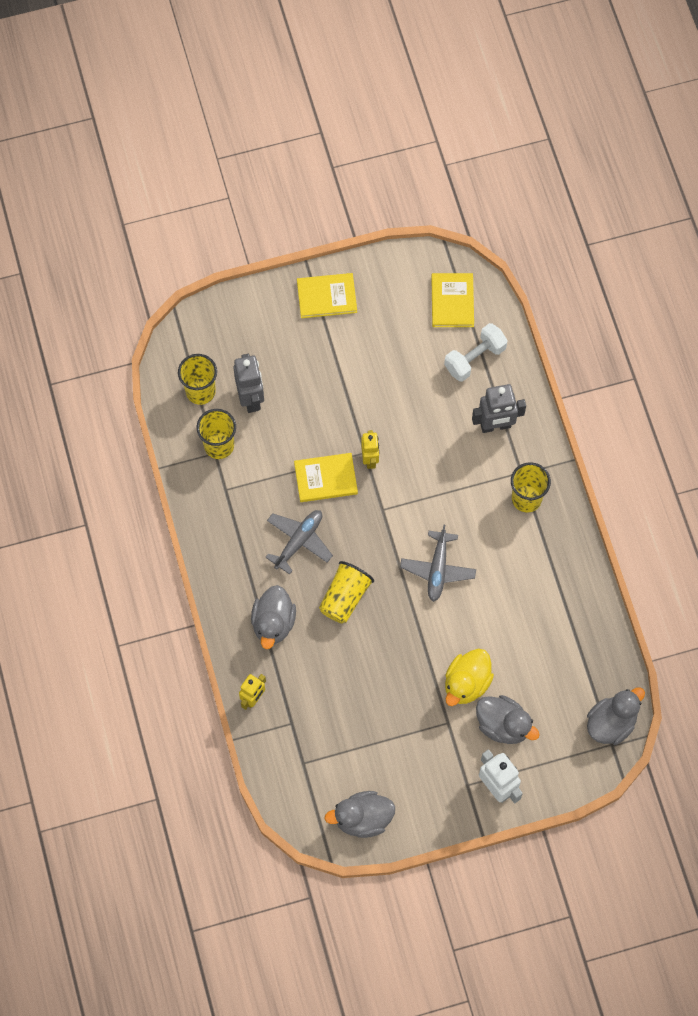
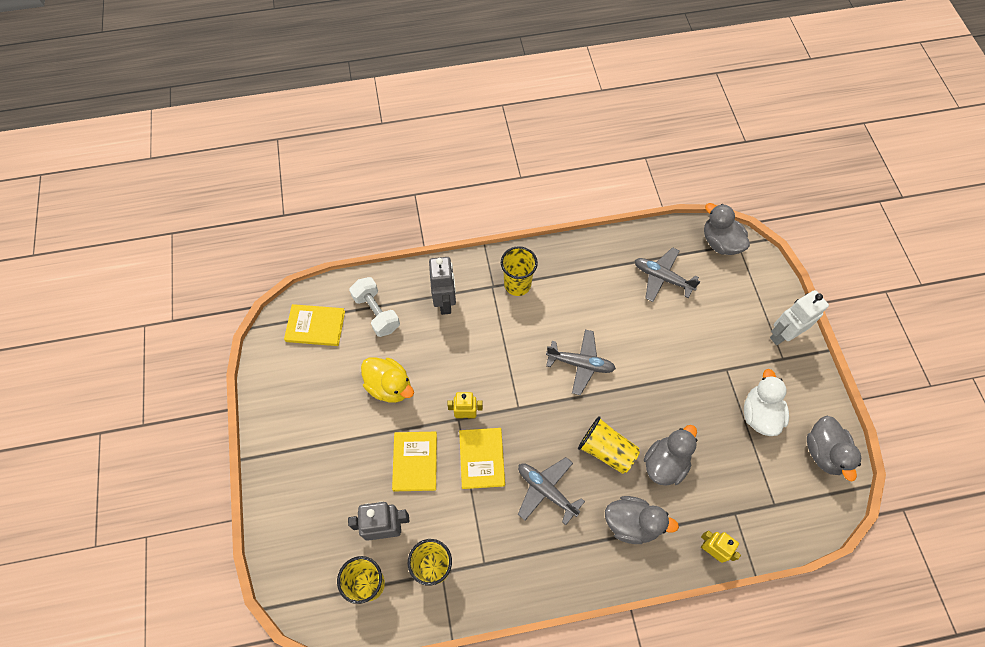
camera: 85 degrees left, 5 degrees down
yellow book [297,273,357,318] -> yellow book moved to [392,432,437,491]
yellow duck [445,648,494,706] -> yellow duck moved to [361,358,414,403]
grey duck [476,695,540,744] -> grey duck moved to [644,425,697,486]
none -> grey plane [635,247,701,302]
none -> white duck [744,369,789,436]

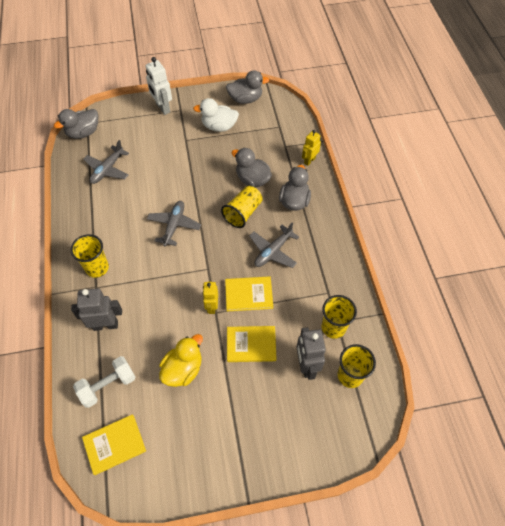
camera: 90 degrees left, 5 degrees down
yellow book [284,304,345,346] -> yellow book turned 60 degrees clockwise [82,414,146,475]

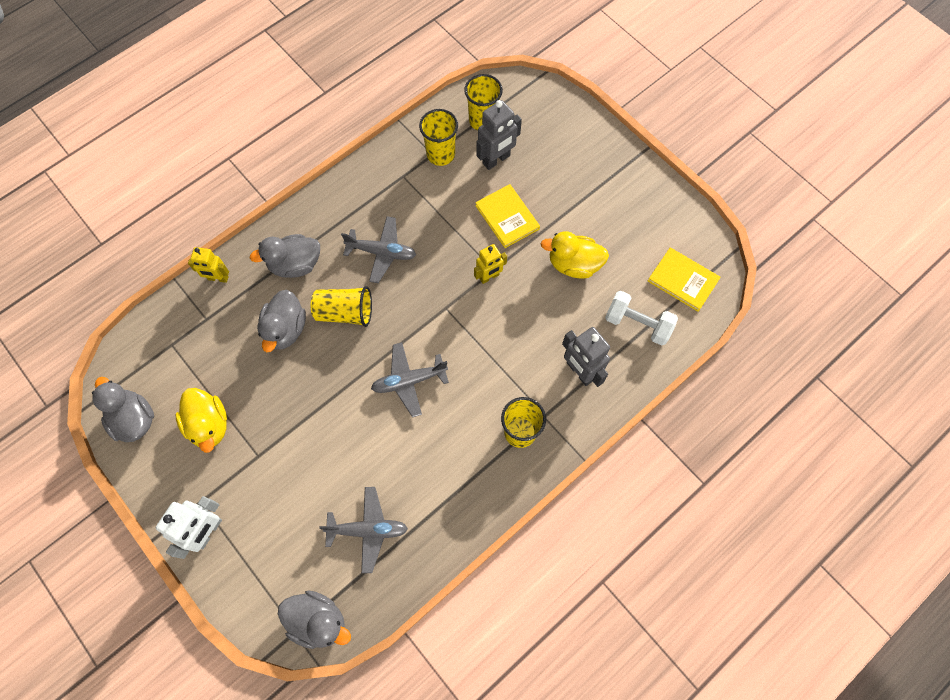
camera: 120 degrees left, 10 degrees up
white duck [193,98,239,132] -> yellow duck [176,388,227,453]
yellow book [225,276,273,311] -> none

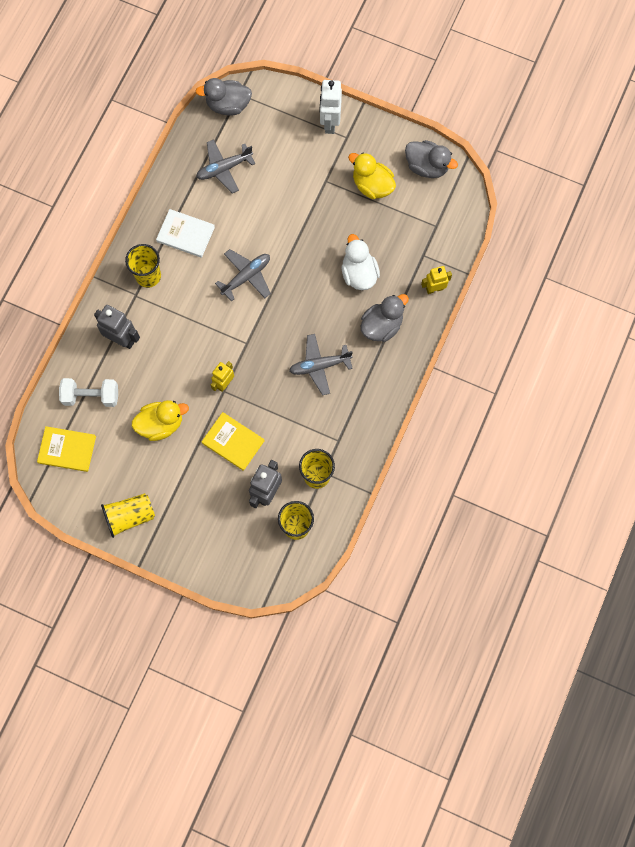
camera: 155 degrees right, 5 degrees up
grey duck [257,290,306,352] -> white duck [342,234,380,290]
yellow cup [311,286,372,327] -> yellow cup moved to [101,493,155,538]
none -> white book [156,209,215,258]

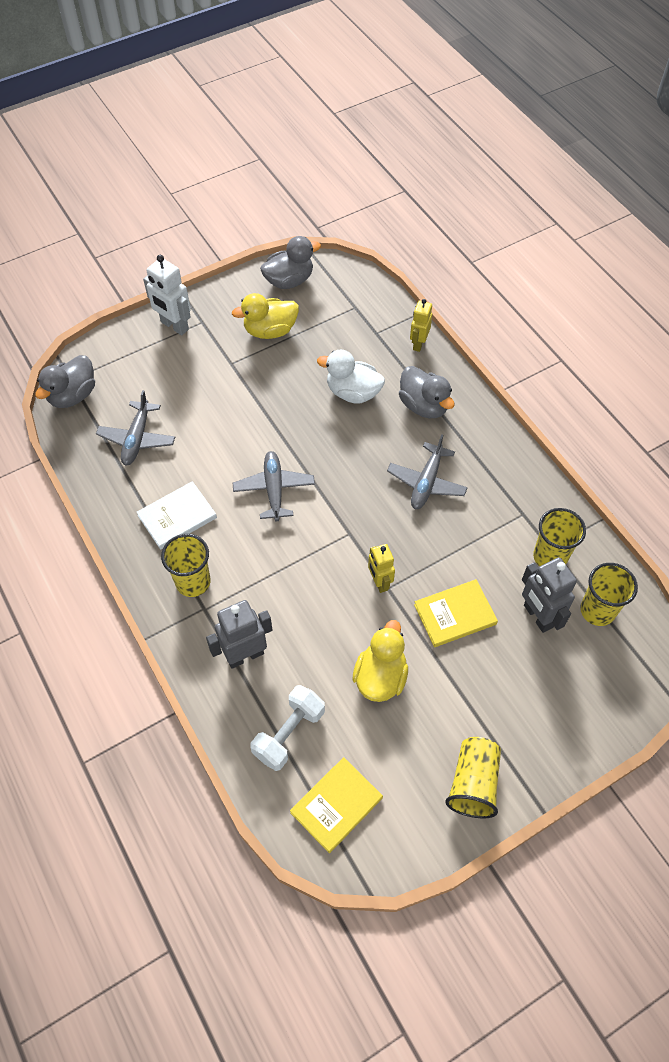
camera: 55 degrees left, 15 degrees down
grey duck [361,294,409,342] -> grey duck turned 150 degrees clockwise [399,366,455,418]

